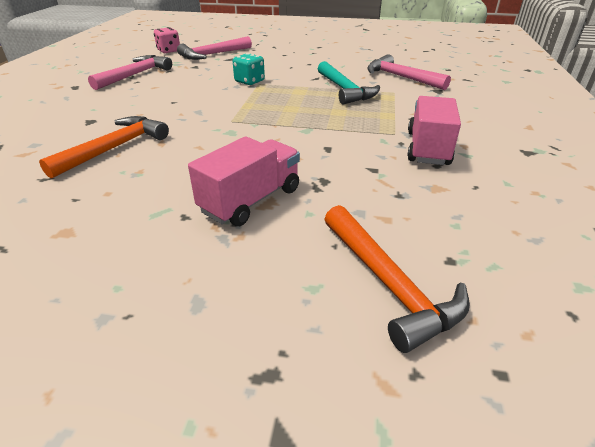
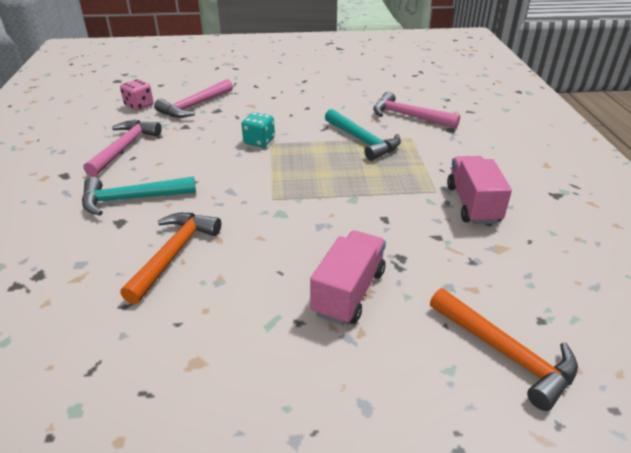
camera: 15 degrees left, 0 degrees up
none -> turquoise hammer [82,177,196,216]

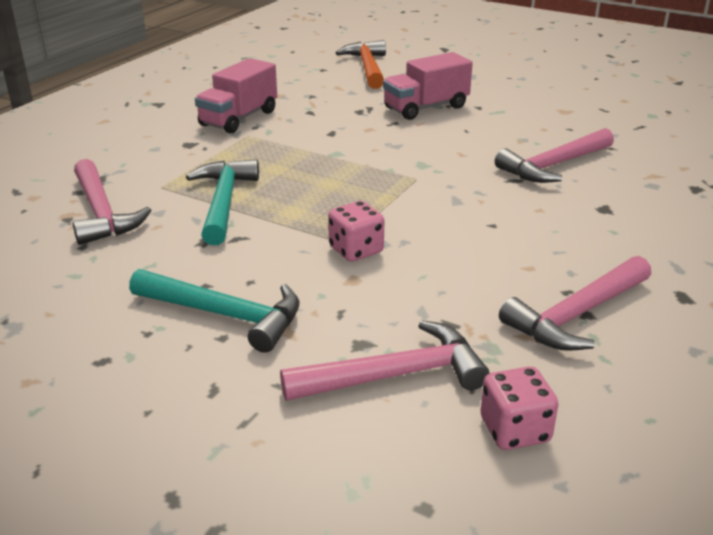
camera: 145 degrees left, 5 degrees down
turquoise hammer [82,177,196,216] -> turquoise hammer moved to [129,269,300,353]
orange hammer [120,213,221,304] -> pink hammer [495,128,614,183]
turquoise dice [242,112,275,147] -> pink dice [328,201,384,262]

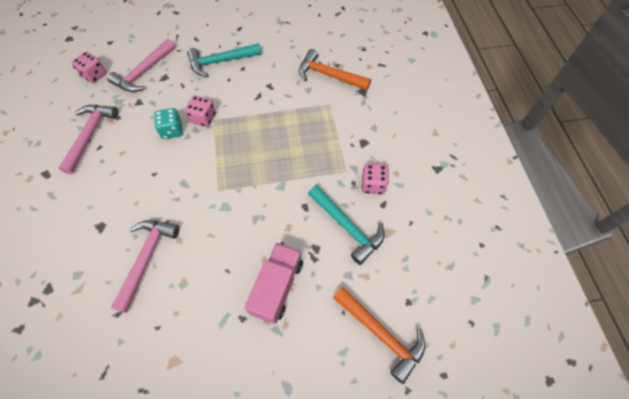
camera: 140 degrees right, 30 degrees up
pink hammer [73,159,151,245] -> orange hammer [299,49,371,90]
turquoise hammer [186,159,259,245] -> turquoise hammer moved to [308,185,385,265]
pink truck [195,58,277,134] -> pink dice [361,163,389,195]
none -> turquoise dice [154,108,183,139]

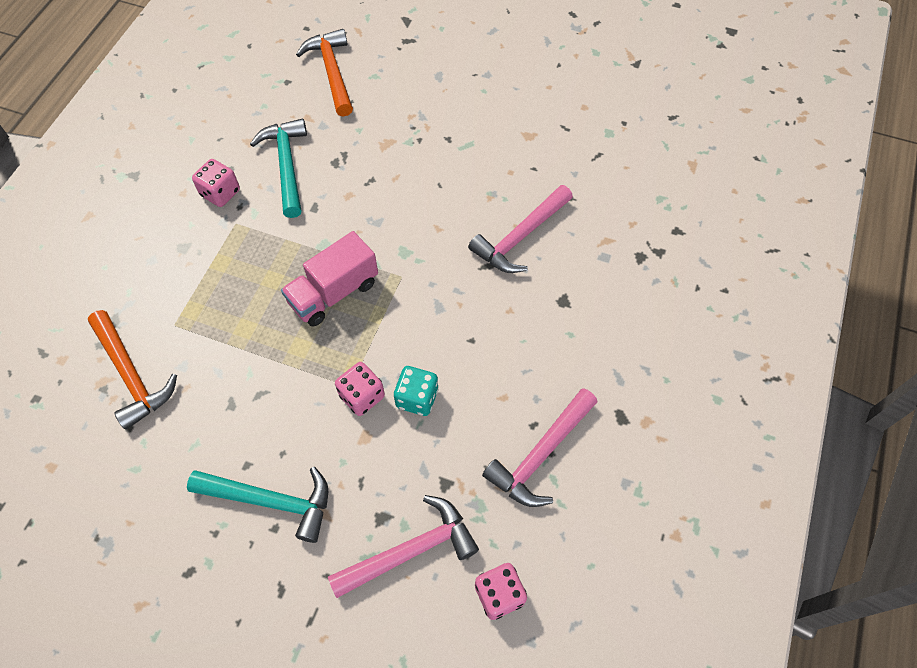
camera: 150 degrees left, 0 degrees up
pink truck [244,243,303,324] -> pink truck moved to [281,231,378,327]

